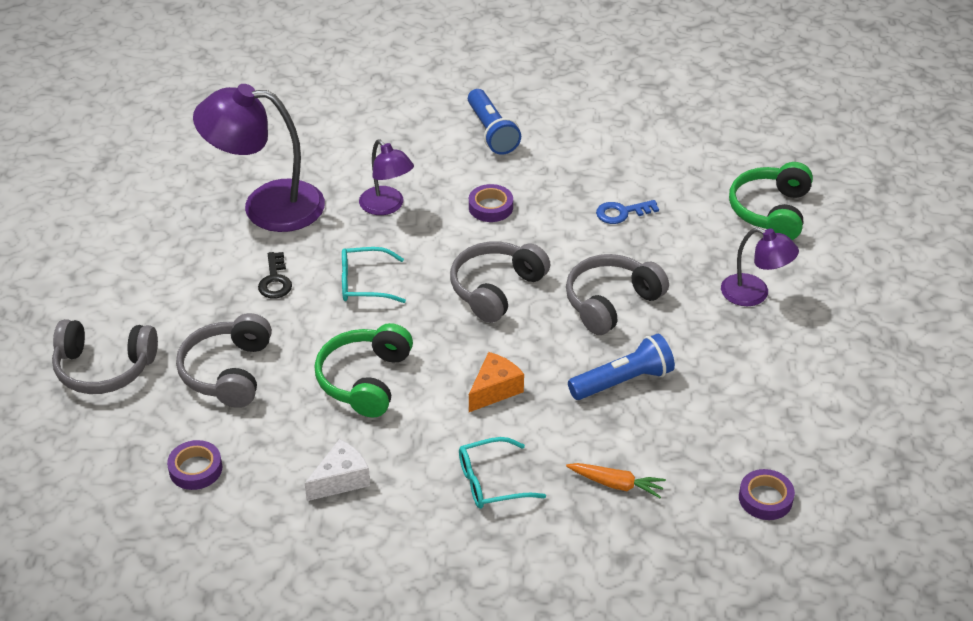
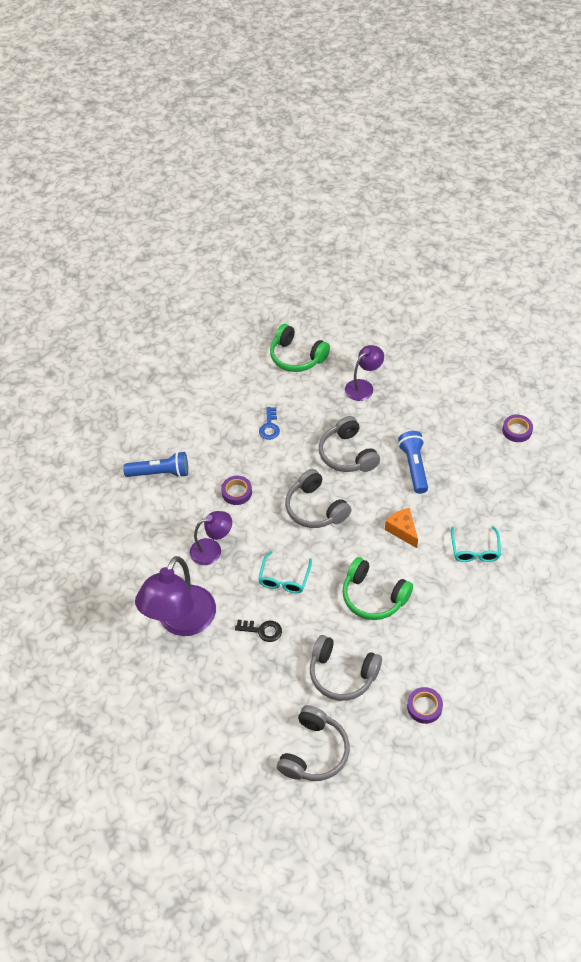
camera: 70 degrees left, 10 degrees up
white cheese [305,439,370,501] -> none
orange carrot [566,463,666,498] -> none

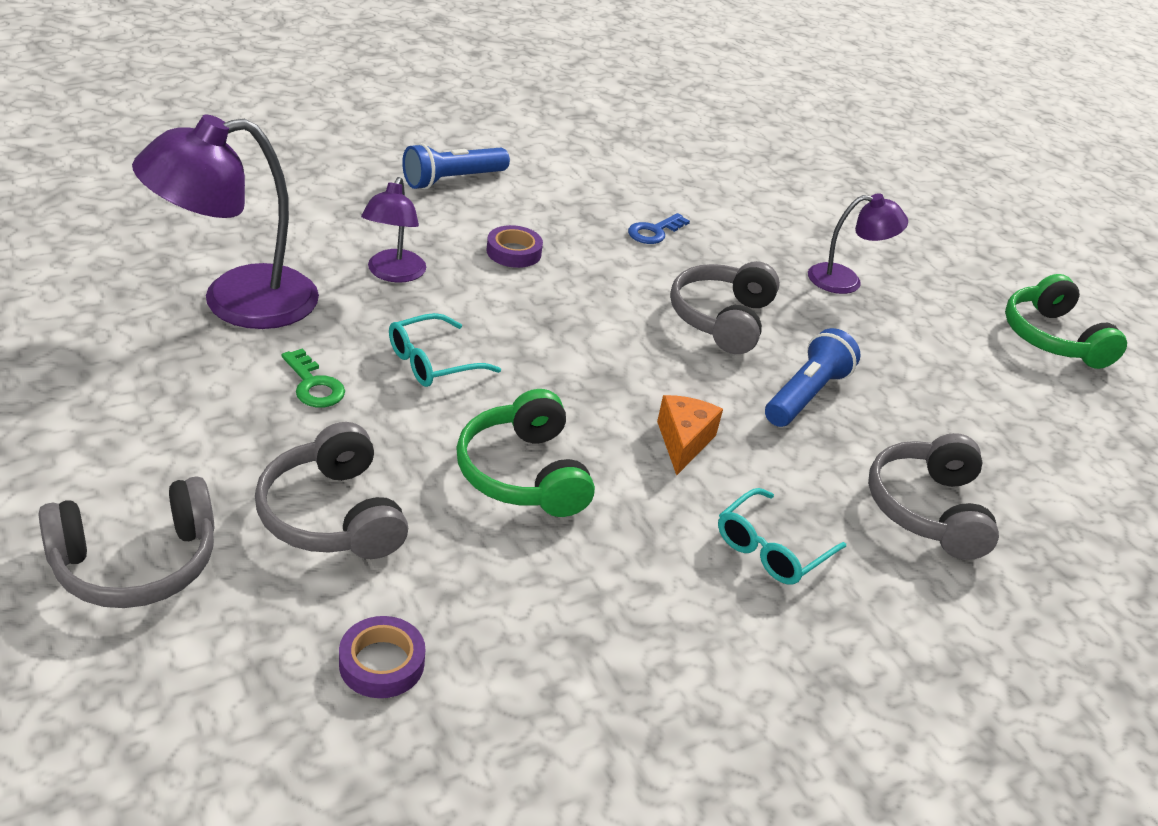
camera: 35 degrees right, 15 degrees down
blue flashlight [123,451,188,478] -> blue flashlight turned 105 degrees clockwise [402,143,510,190]
purple lamp [190,511,232,565] -> purple lamp turned 75 degrees clockwise [361,177,426,283]
black key [235,620,282,642] -> green key [282,349,345,408]
green headphones [270,324,330,372] -> green headphones moved to [1005,274,1127,369]
grey headphones [285,469,351,528] -> grey headphones moved to [868,433,999,560]
purple tape [502,415,533,442] -> none

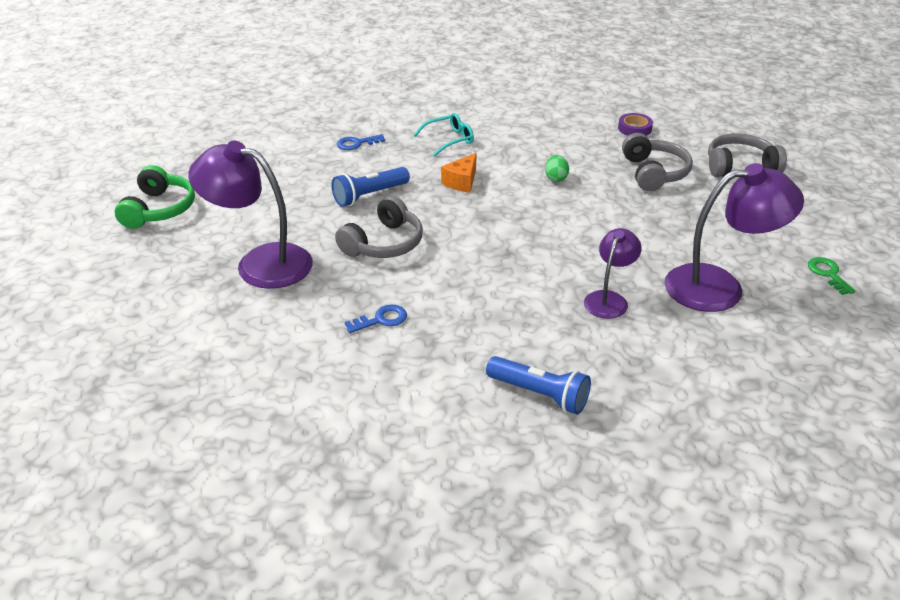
camera: 155 degrees left, 0 degrees up
green key [282,349,345,408] -> green key moved to [808,257,856,295]
turquoise glasses [389,313,501,387] -> none
blue flashlight [402,143,510,190] -> blue flashlight turned 45 degrees clockwise [486,356,591,415]
green headphones [456,389,595,517] -> green egg [545,155,569,182]
purple tape [487,225,543,268] -> none
purple lamp [808,193,908,294] -> purple lamp [188,140,313,289], size x1.78
grey headphones [868,433,999,560] -> blue key [337,134,385,150]

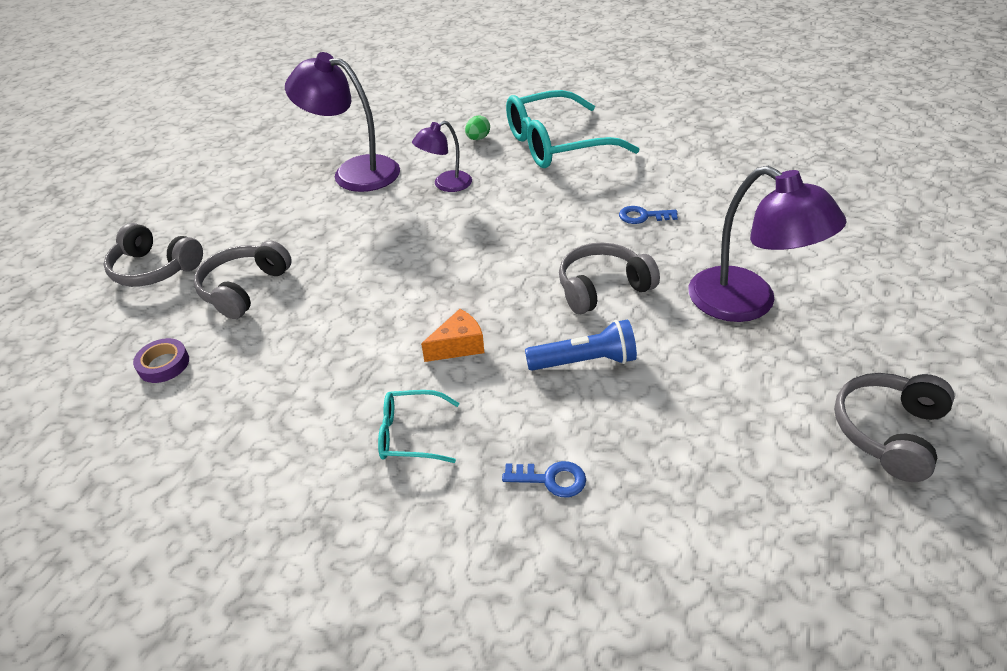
camera: 150 degrees left, 5 degrees up
green headphones [115,165,195,229] -> grey headphones [834,373,955,482]
blue flashlight [486,356,591,415] -> turquoise glasses [506,90,639,168]
green egg [545,155,569,182] -> green egg moved to [465,116,490,140]
green key [808,257,856,295] -> none

